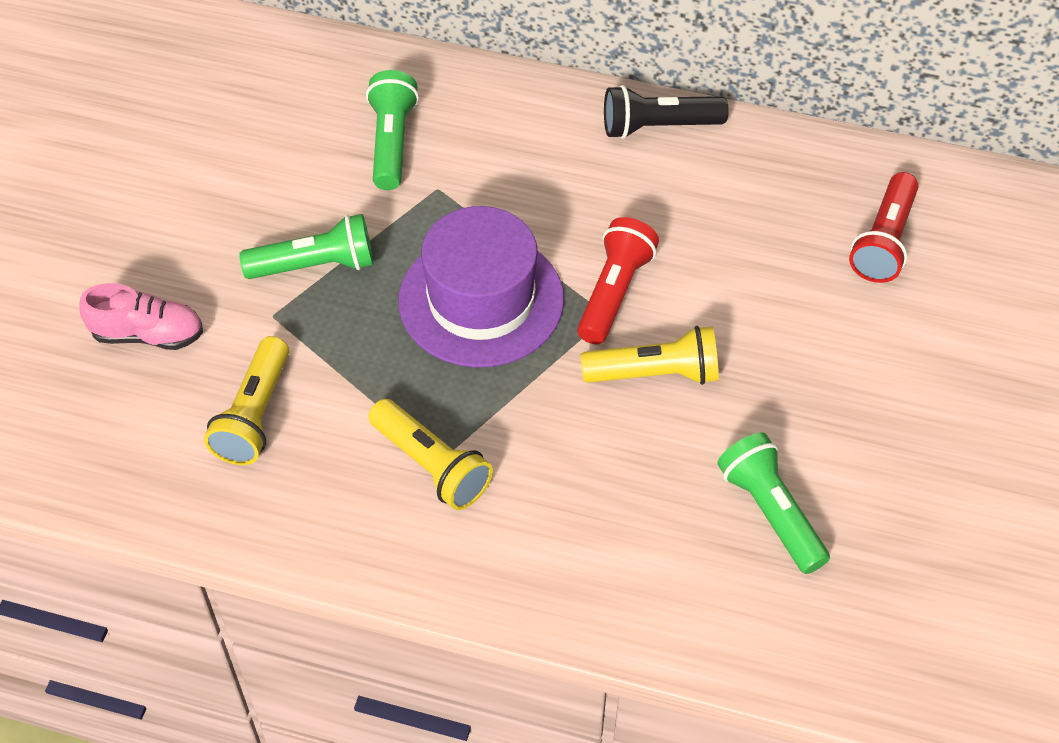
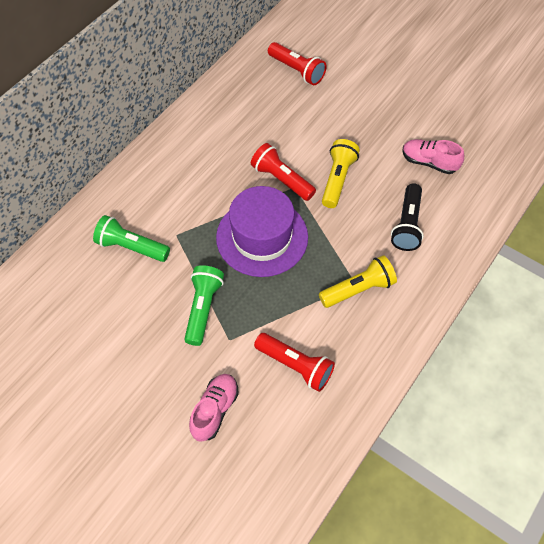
camera: 70 degrees left, 5 degrees up
yellow flashlight [204,336,289,465] -> red flashlight [254,333,335,392]
black flashlight [604,85,729,139] -> black flashlight moved to [391,183,424,251]
green flashlight [717,432,830,574] -> pink shoe [402,139,464,174]

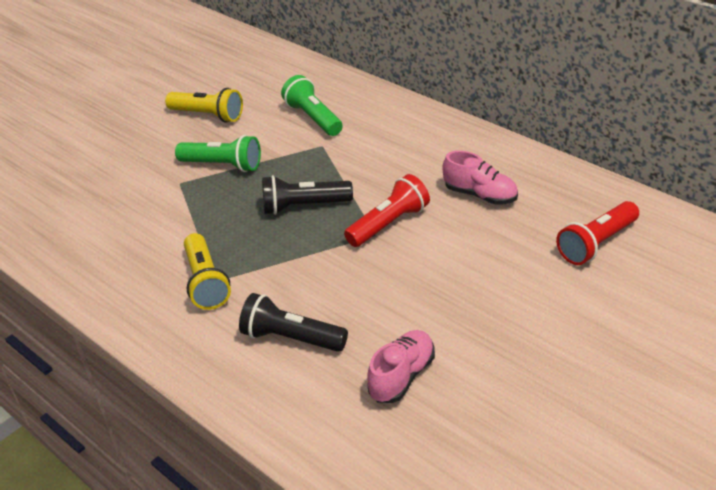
camera: 100 degrees right, 20 degrees down
green flashlight [93,215,170,262] -> green flashlight turned 60 degrees counterclockwise [281,75,343,136]
pink shoe [189,374,239,442] -> pink shoe moved to [442,151,518,205]
purple hat [216,186,308,277] -> black flashlight [262,175,353,215]
red flashlight [254,333,335,392] -> none
yellow flashlight [322,139,360,208] -> yellow flashlight moved to [165,88,243,123]

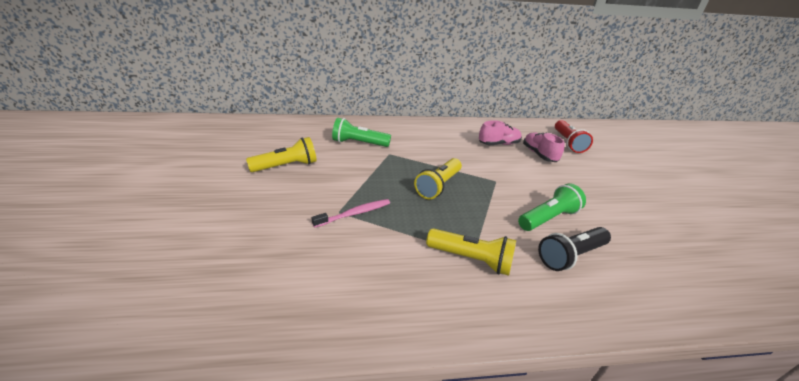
camera: 55 degrees left, 5 degrees down
green flashlight [175,135,261,172] -> green flashlight moved to [518,183,586,231]
black flashlight [262,175,353,215] -> yellow flashlight [414,158,462,199]
red flashlight [344,174,430,247] -> none
pink shoe [367,330,435,403] -> pink shoe moved to [523,132,565,162]
none -> pink toothbrush [311,199,390,228]

